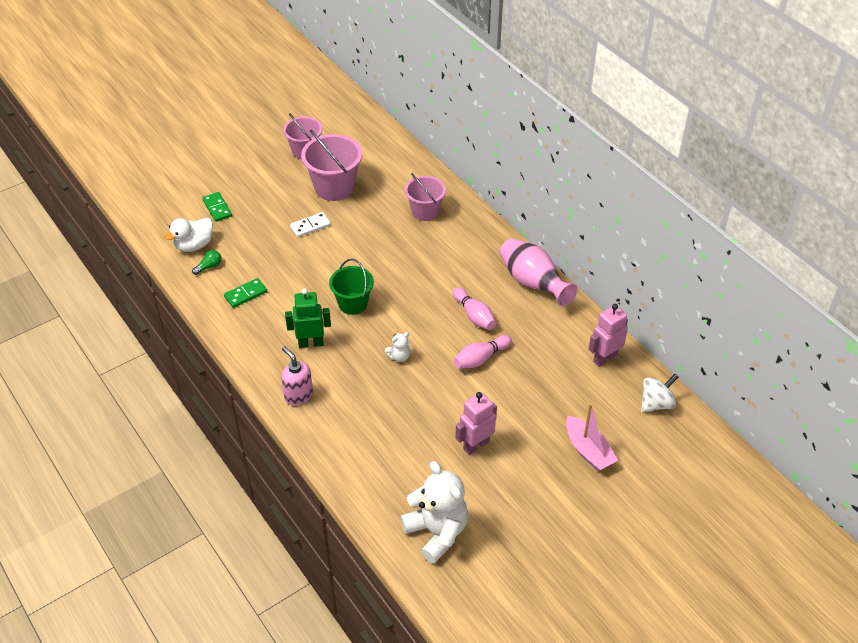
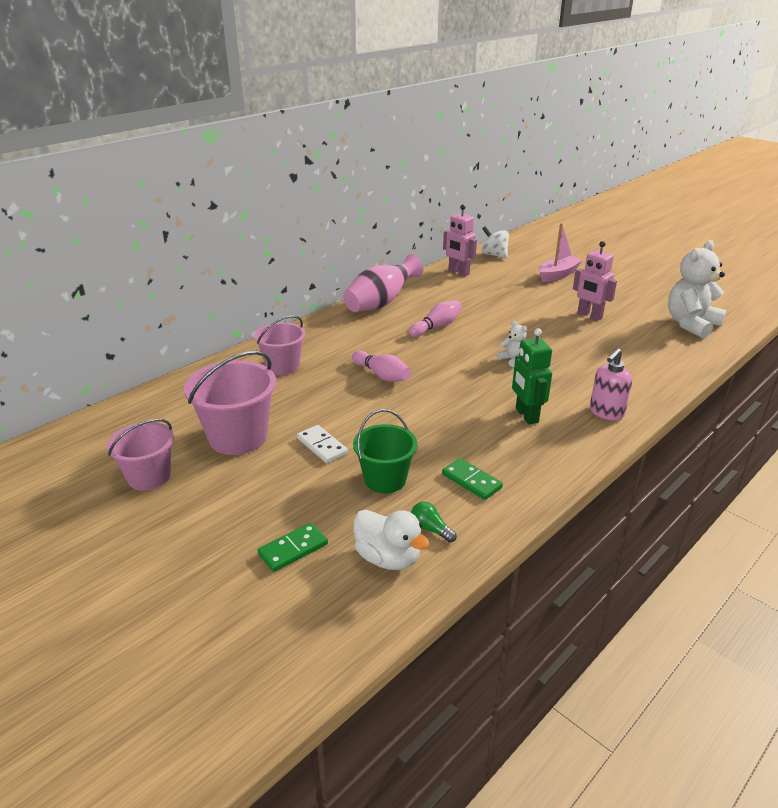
camera: 100 degrees left, 15 degrees down
green bucket [329,259,374,315] -> green bucket moved to [353,409,418,493]
pink bowling pin [453,335,512,368] -> pink bowling pin moved to [352,350,411,382]

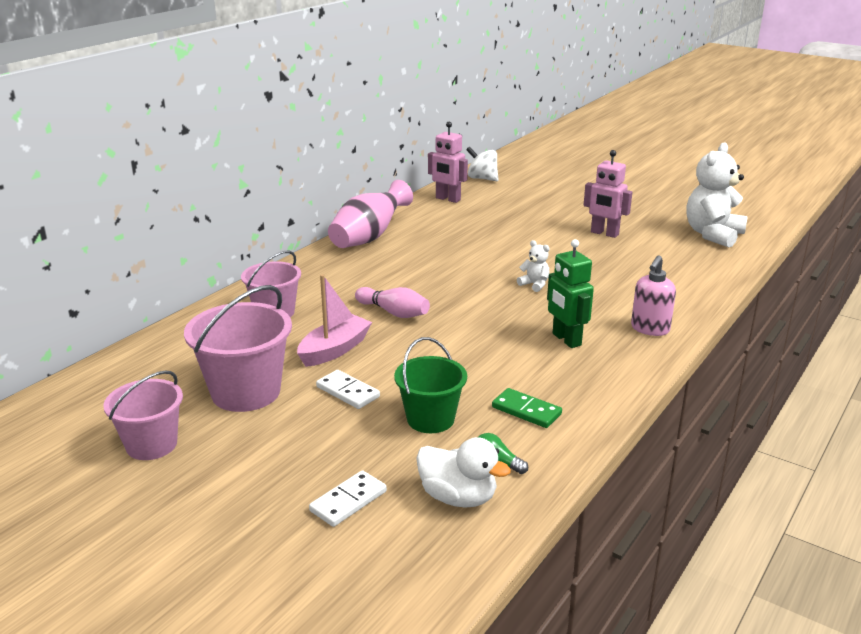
camera: 10 degrees left, 5 degrees down
green domino [257,523,328,572] -> white domino [309,470,387,527]
pink bowling pin [409,300,462,337] -> none
pink boat [539,224,582,282] -> pink boat moved to [297,275,372,367]

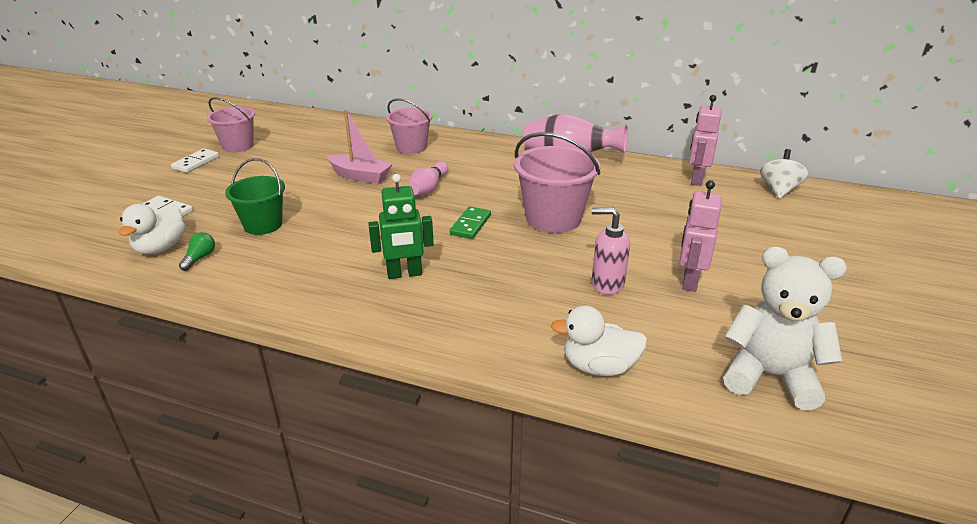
camera: 75 degrees right, 5 degrees up
pink bucket [184,285,292,412] -> pink bucket moved to [514,132,600,233]
white domino [316,370,380,409] -> white domino moved to [171,149,219,173]
green domino [492,388,562,428] -> green domino moved to [450,207,491,239]
white teddy bear [517,240,550,292] -> none
green robot [547,239,594,348] -> green robot turned 150 degrees counterclockwise [368,174,434,279]
pink soap dispenser [631,256,676,336] -> pink soap dispenser moved to [591,208,630,295]
none -> white duck [551,305,647,376]

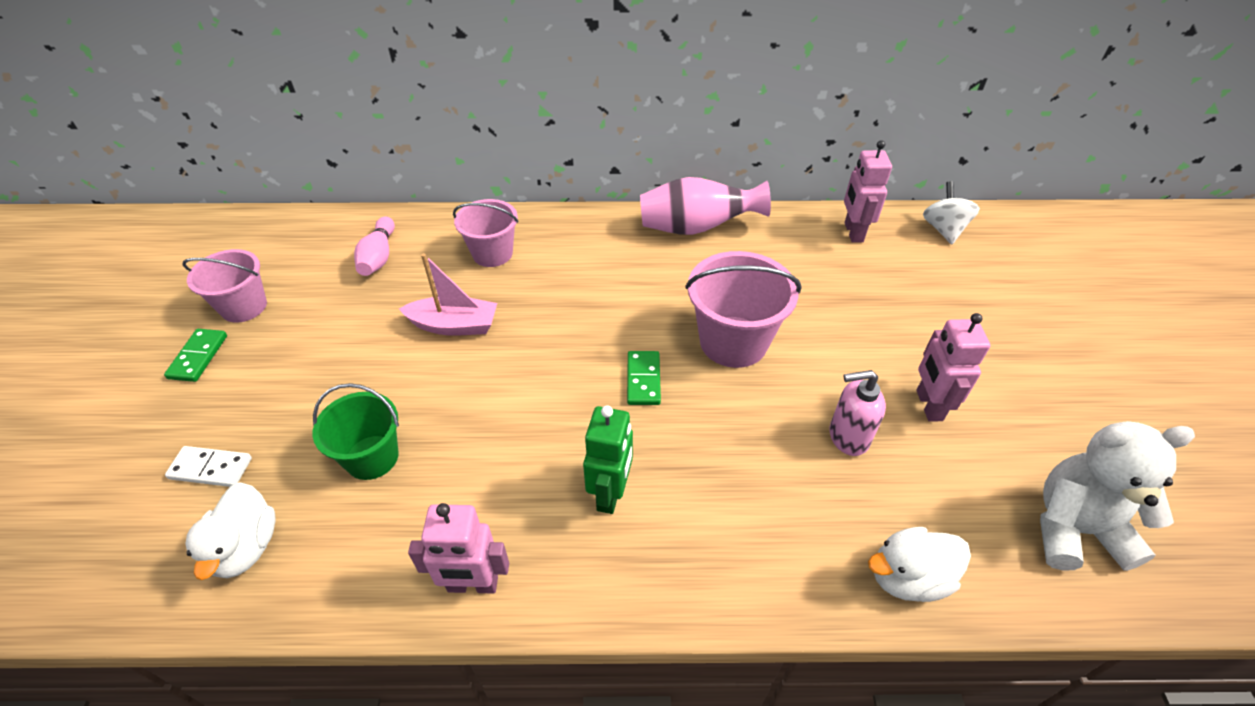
camera: 20 degrees left, 15 degrees up
white domino [171,149,219,173] -> green domino [164,329,227,382]
green light bulb [179,232,215,271] -> none
green robot [368,174,434,279] -> green robot turned 45 degrees counterclockwise [583,405,633,514]
pink bowling pin [408,161,448,195] -> pink bowling pin moved to [354,216,395,276]
none -> pink robot [408,503,509,594]

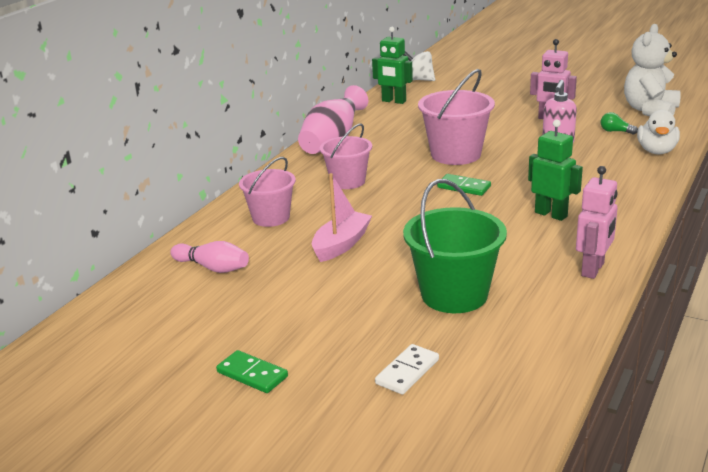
camera: 60 degrees left, 20 degrees down
pink bucket [182,249,267,323] -> pink bucket moved to [320,124,372,189]
white duck [185,482,275,580] -> none
green bucket [313,383,399,480] -> green bucket [403,179,507,313], size x1.50
pink robot [844,140,892,243] -> green robot [372,27,413,104]
none -> green light bulb [601,112,638,135]

